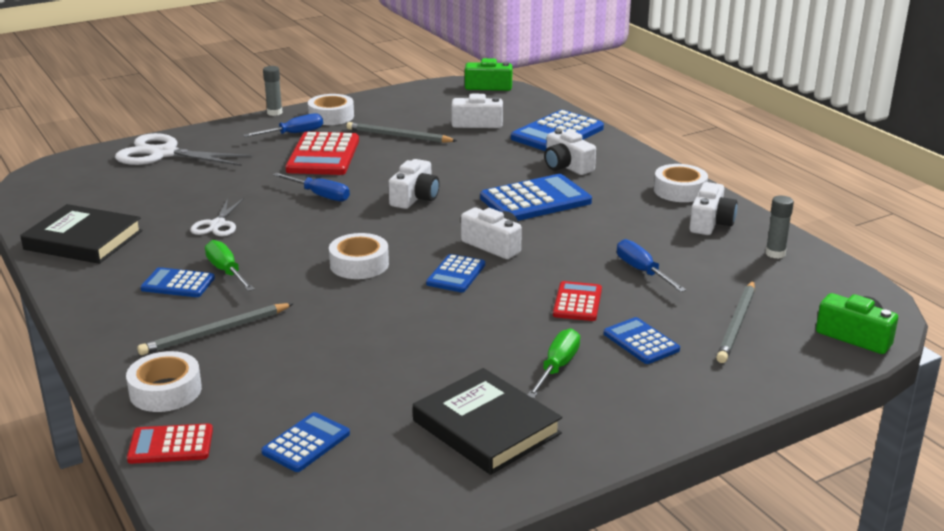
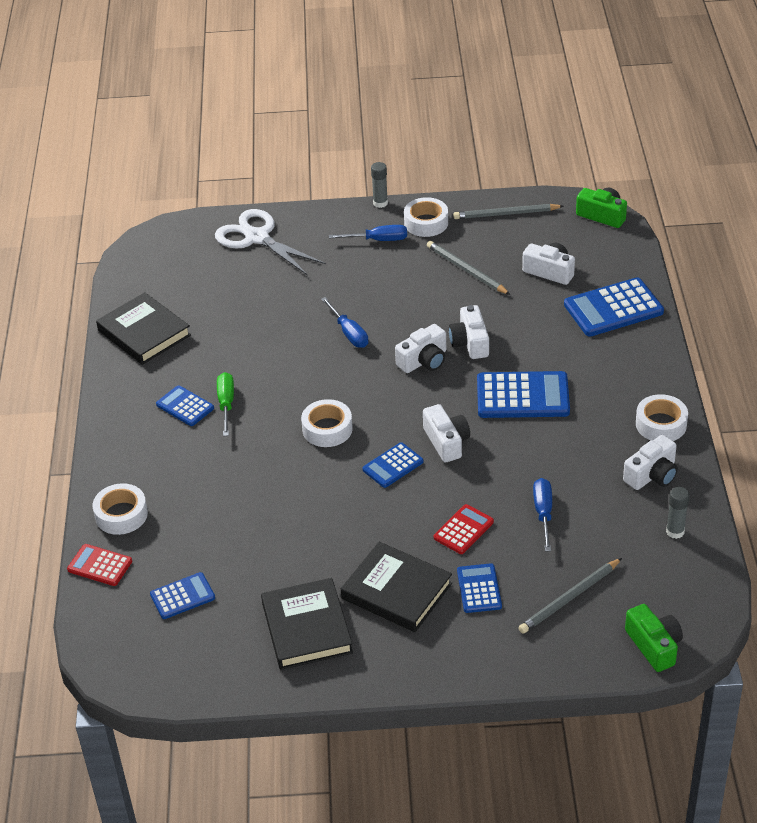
camera: 30 degrees right, 15 degrees up
grey pencil [137,303,294,355] -> grey pencil moved to [453,204,564,219]
white scissors [190,198,244,236] -> none
red calculator [285,132,359,175] -> none
green screwdriver [528,328,580,399] -> black book [341,542,452,632]
white camera [544,129,596,175] -> white camera moved to [449,305,489,359]

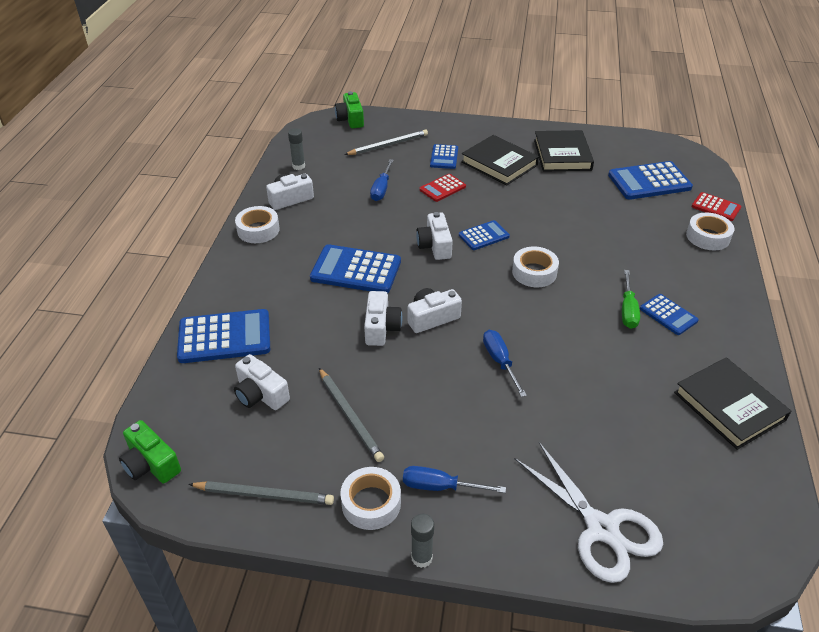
camera: 170 degrees left, 0 degrees up
blue calculator [150,572,215,619] -> blue calculator [608,161,693,200], size x1.76

